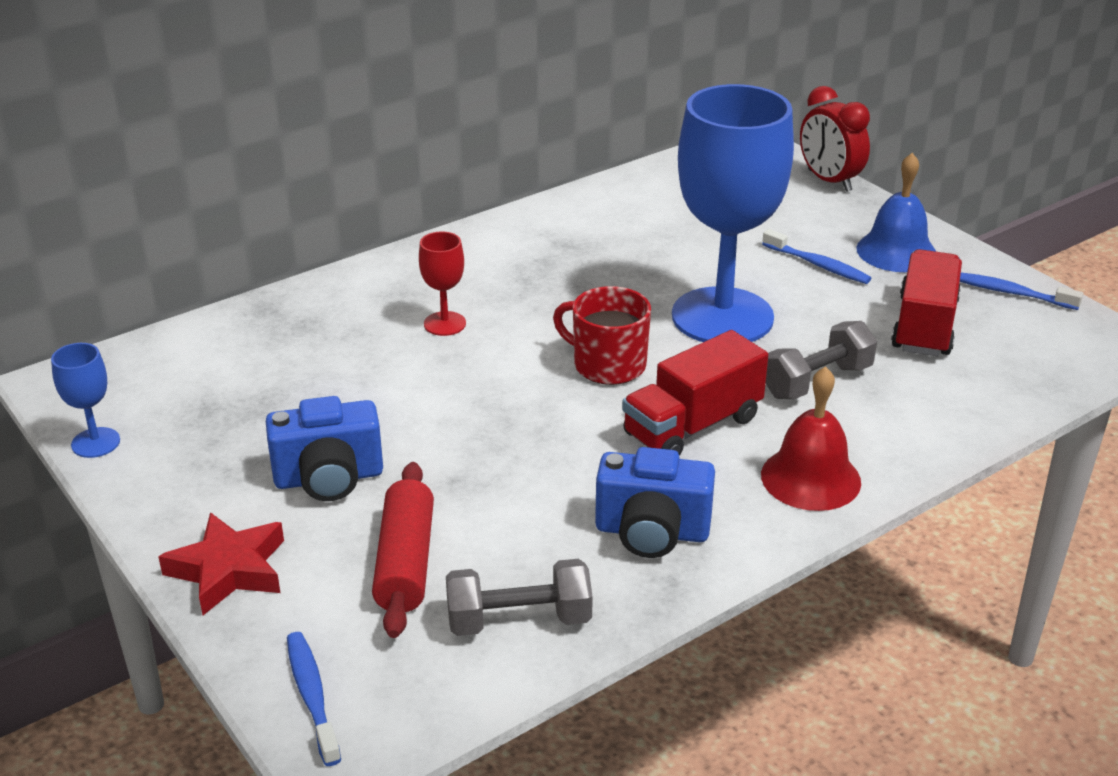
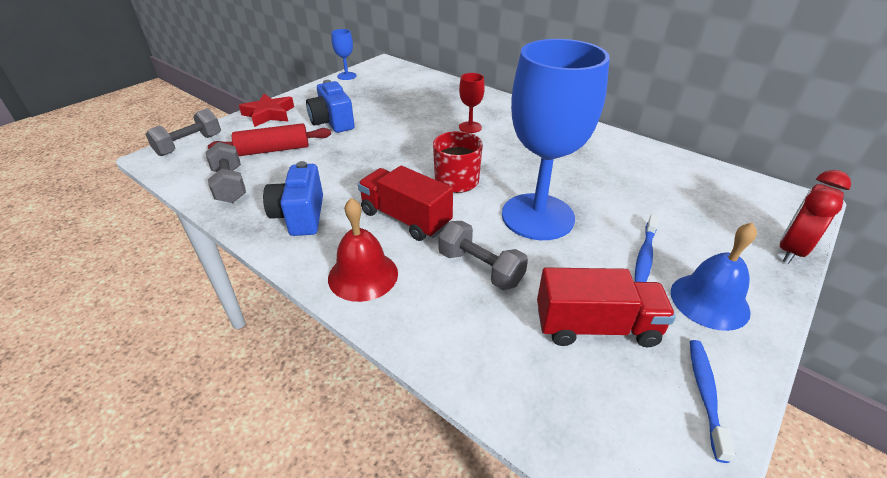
camera: 75 degrees right, 5 degrees up
blue toothbrush [287,632,341,766] -> grey dumbbell [145,108,221,156]

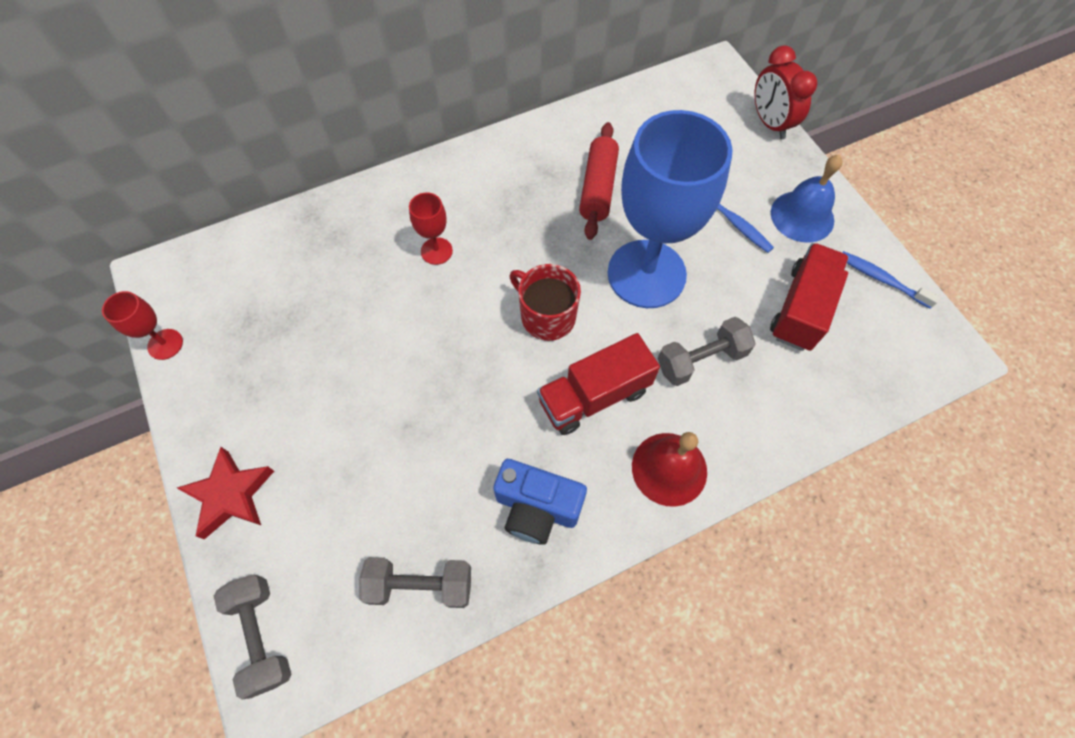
camera: 65 degrees left, 25 degrees up
red rolling pin [208,123,331,156] -> red rolling pin moved to [579,122,619,240]
blue camera [306,80,355,133] -> none
blue goblet [331,29,356,80] -> red goblet [102,291,183,360]

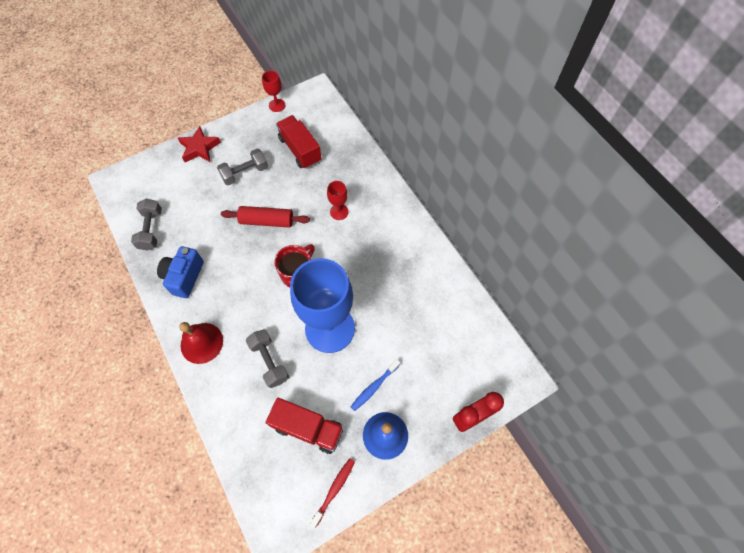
camera: 85 degrees right, 0 degrees up
grey dumbbell [214,574,291,699] -> grey dumbbell moved to [217,149,268,185]
red truck [537,333,660,435] -> red truck moved to [276,115,322,169]
red rolling pin [579,122,619,240] -> red rolling pin moved to [221,206,310,228]
blue toothbrush [842,251,941,309] -> red toothbrush [310,458,355,528]

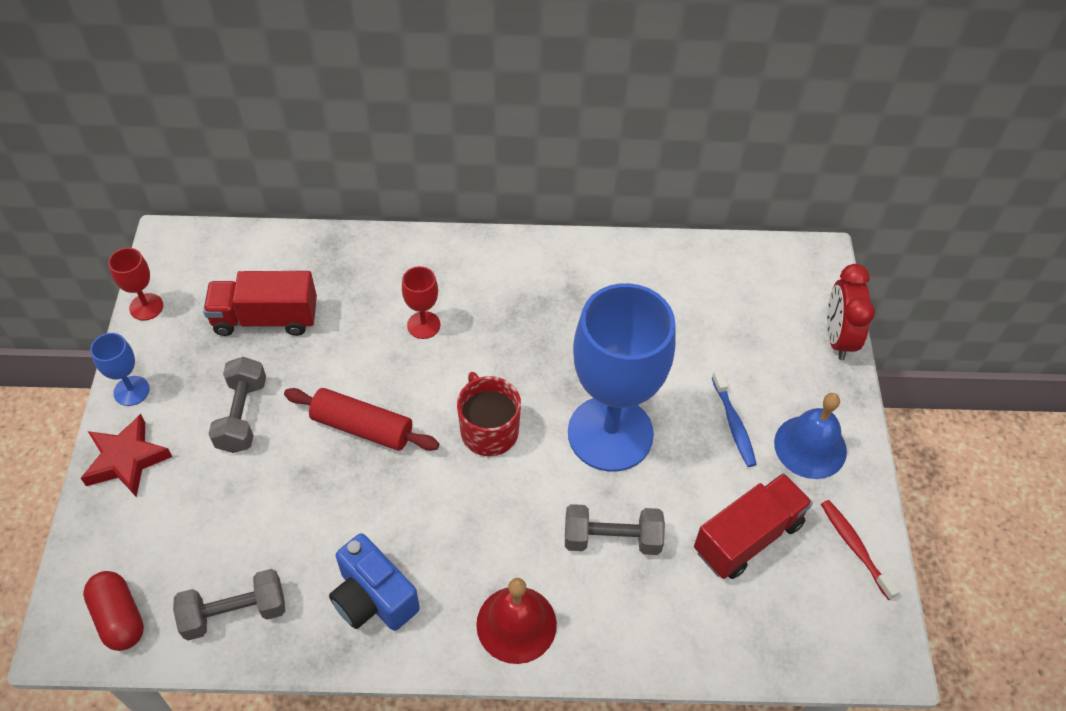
camera: 60 degrees left, 10 degrees down
grey dumbbell [131,199,162,251] -> grey dumbbell turned 45 degrees counterclockwise [173,569,285,641]
red rolling pin [221,206,310,228] -> red rolling pin turned 75 degrees clockwise [284,388,439,451]
none -> red capsule [83,571,144,651]
none -> blue goblet [90,333,150,406]

